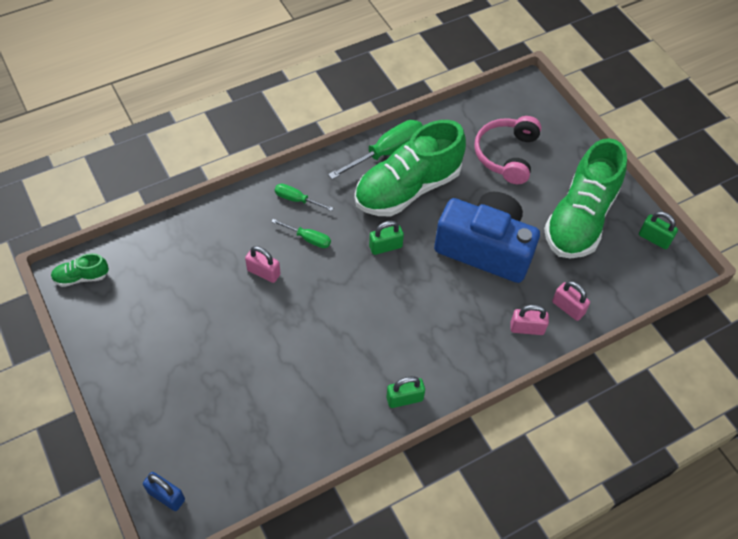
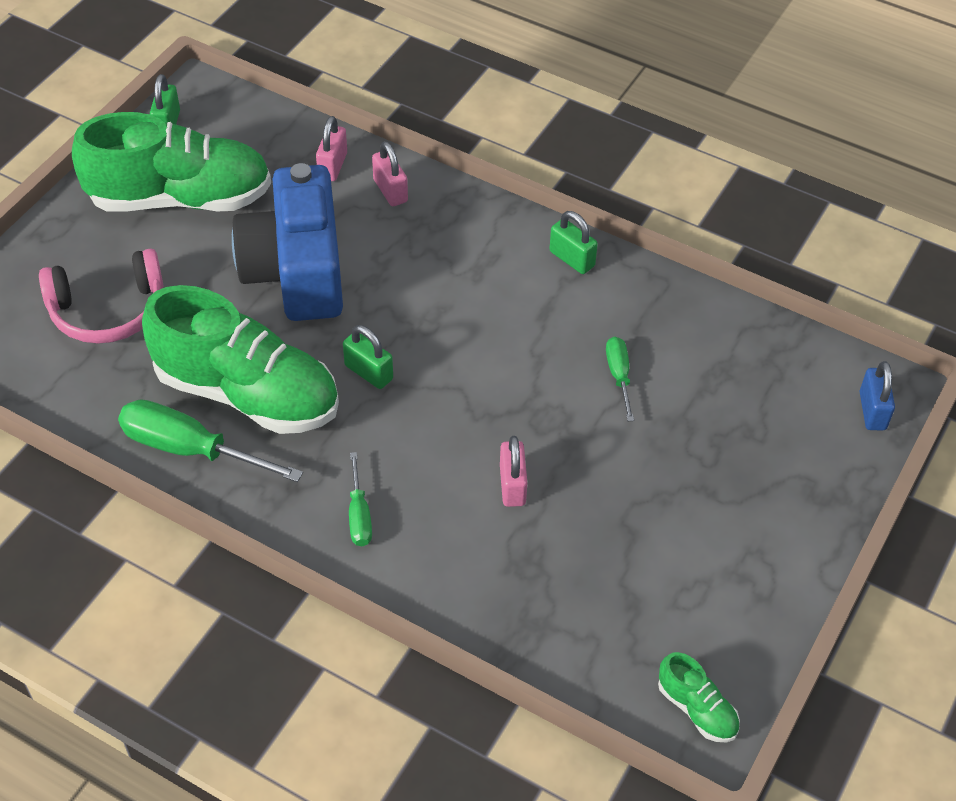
camera: 120 degrees left, 5 degrees down
green screwdriver [271,219,331,248] -> green screwdriver moved to [606,337,634,421]

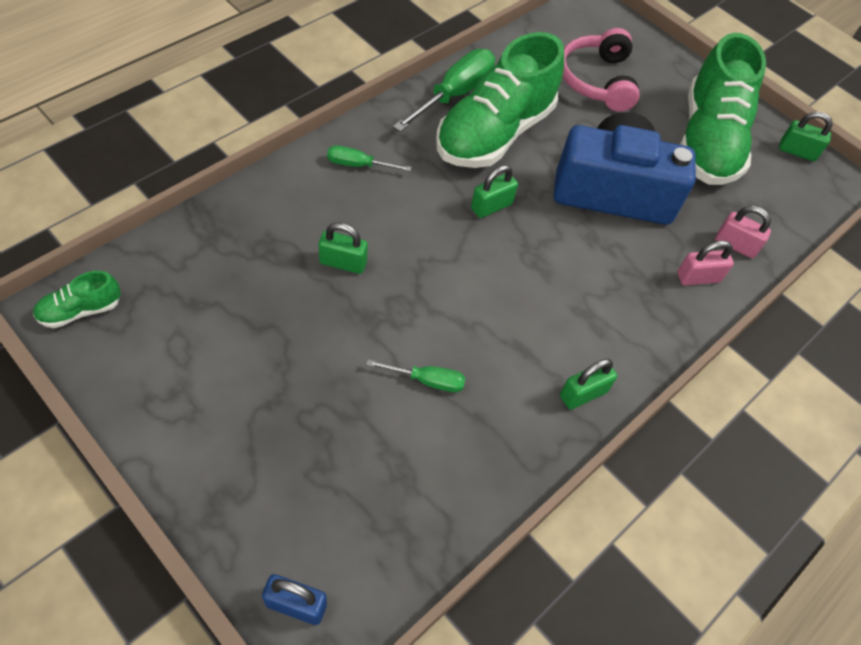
camera: 100 degrees right, 5 degrees up
pink padlock [500,436,527,507] -> green padlock [319,222,368,274]

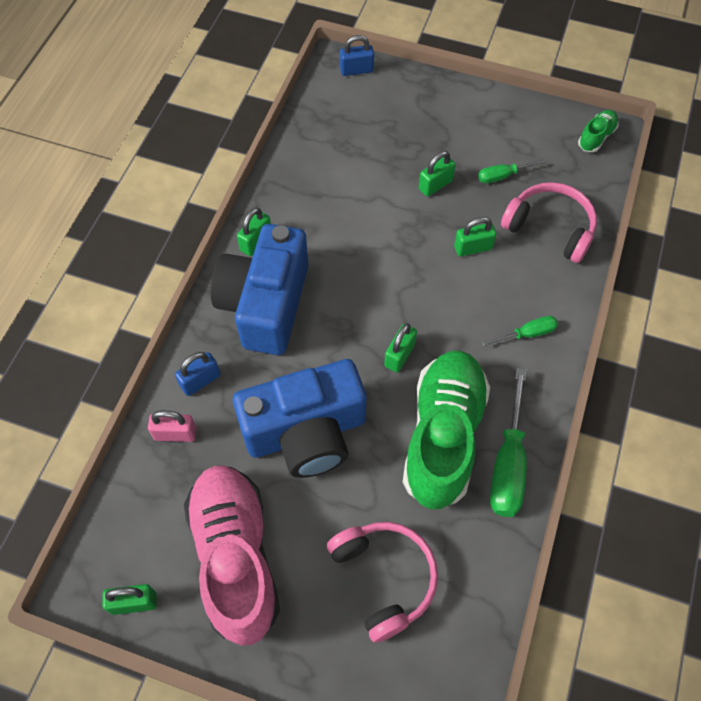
camera: 160 degrees right, 5 degrees up
green screwdriver [366,359,465,392] -> green screwdriver moved to [478,159,547,183]
pink padlock [677,241,734,285] -> blue padlock [175,352,220,396]
green shoe [680,33,766,185] -> pink shoe [184,465,280,646]
none -> blue camera [211,224,309,355]
none -> green padlock [419,151,456,197]
none -> pink headphones [501,182,597,263]

